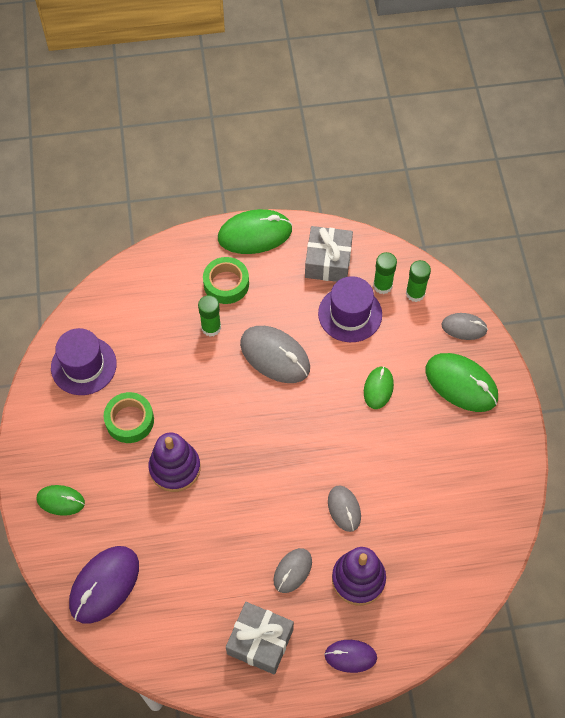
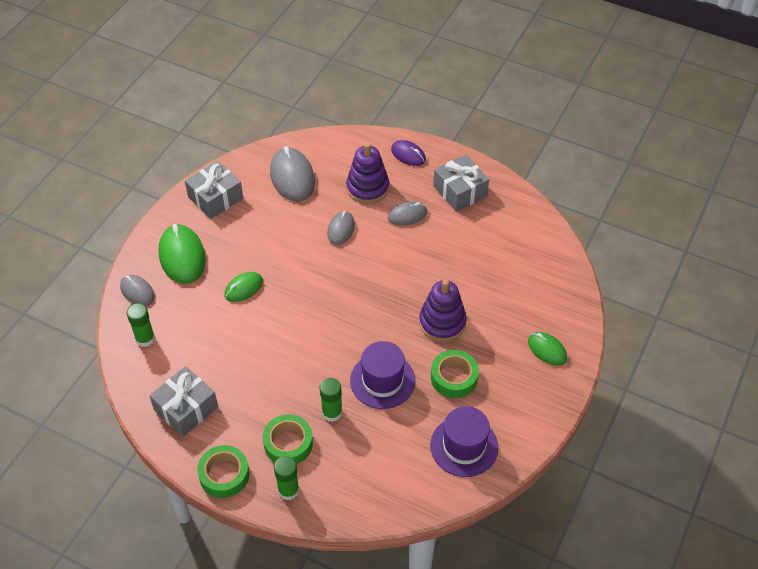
camera: 145 degrees left, 10 degrees down
purple mouse [69,546,139,624] -> none
green mouse [218,209,292,254] -> green tape [197,445,250,498]
grey mouse [240,326,310,383] -> grey mouse moved to [270,146,315,202]
purple hat [318,276,382,342] -> purple hat moved to [350,341,415,409]
green glue stick [373,252,397,294] -> green glue stick moved to [274,456,299,500]
none -> grey gift [185,161,243,219]

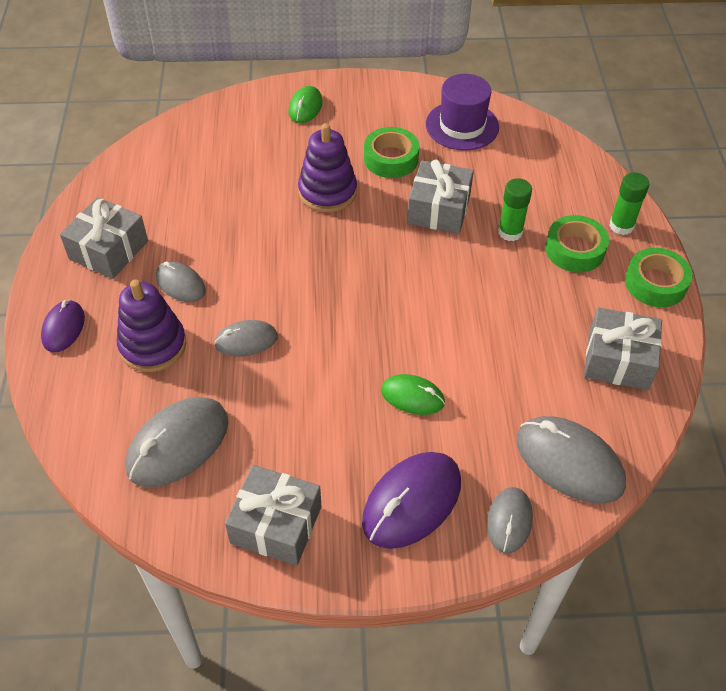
camera: 120 degrees left, 0 degrees up
green glue stick [127,303,155,347] -> grey mouse [517,416,626,504]
green mouse [159,224,206,284] -> purple mouse [362,452,461,549]
purple hat [350,341,415,409] -> grey gift [407,160,474,234]

